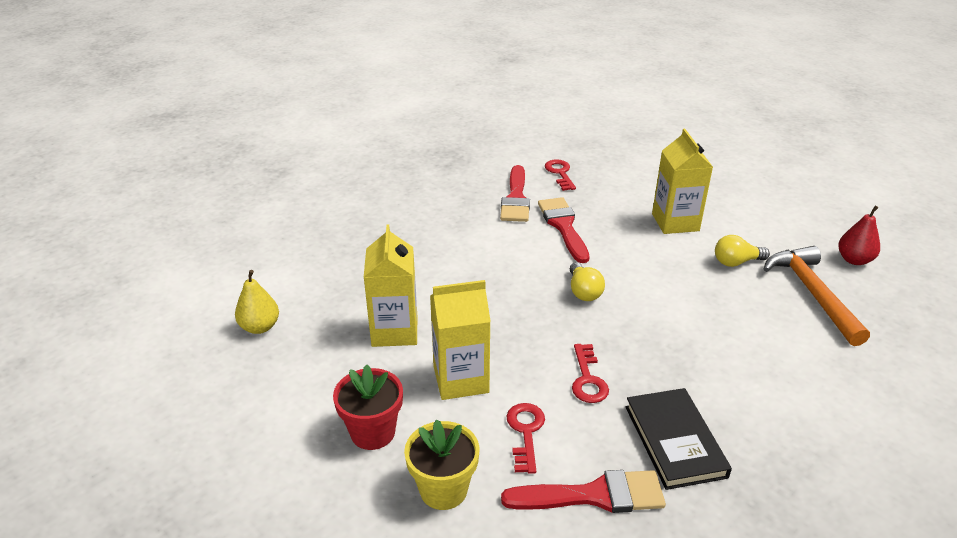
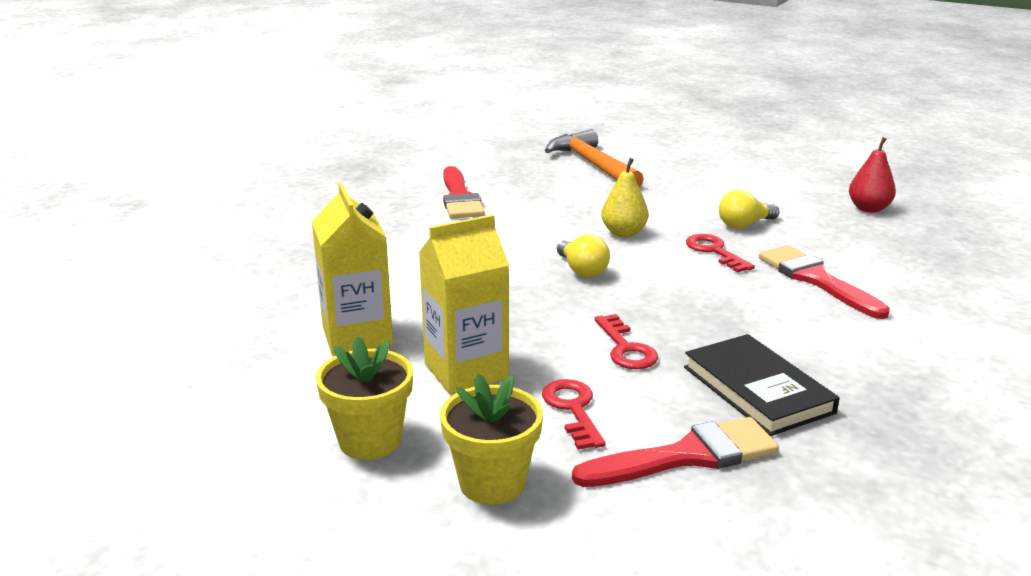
camera: 15 degrees left, 10 degrees down
yellow pear [235,270,279,334] -> yellow pear moved to [601,158,649,237]
red flower pot [333,365,403,450] -> yellow flower pot [316,336,413,460]
red brush [538,197,590,263] -> red brush moved to [759,245,890,319]
red key [545,159,576,191] -> red key moved to [686,234,755,273]
yellow carton [652,129,713,234] -> none
orange hammer [764,246,870,346] -> orange hammer moved to [545,129,644,187]

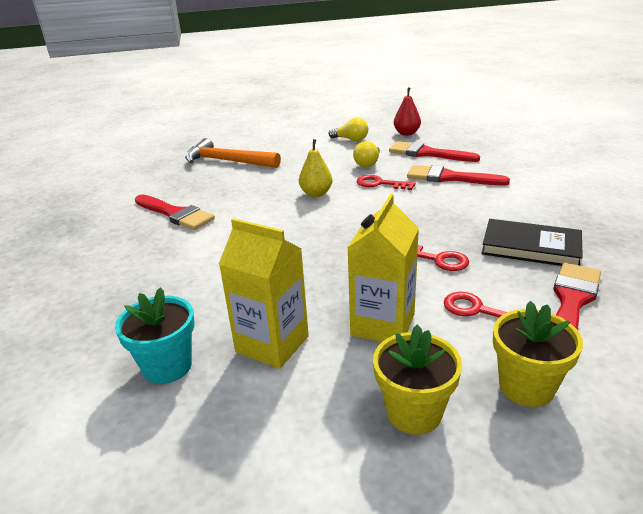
camera: 40 degrees left, 5 degrees up
yellow light bulb [557,234,610,277] -> yellow light bulb moved to [329,118,368,141]
none -> turquoise flower pot [115,287,195,384]
none -> red brush [389,141,480,162]

